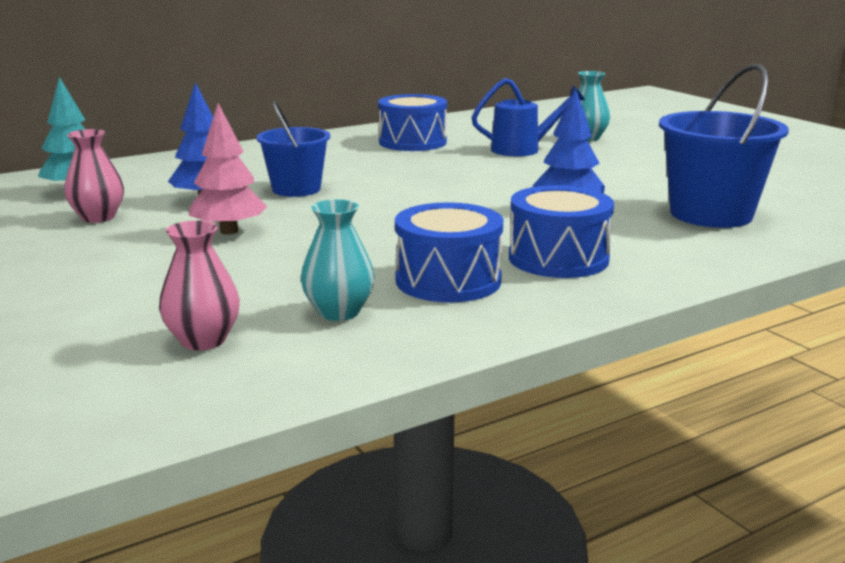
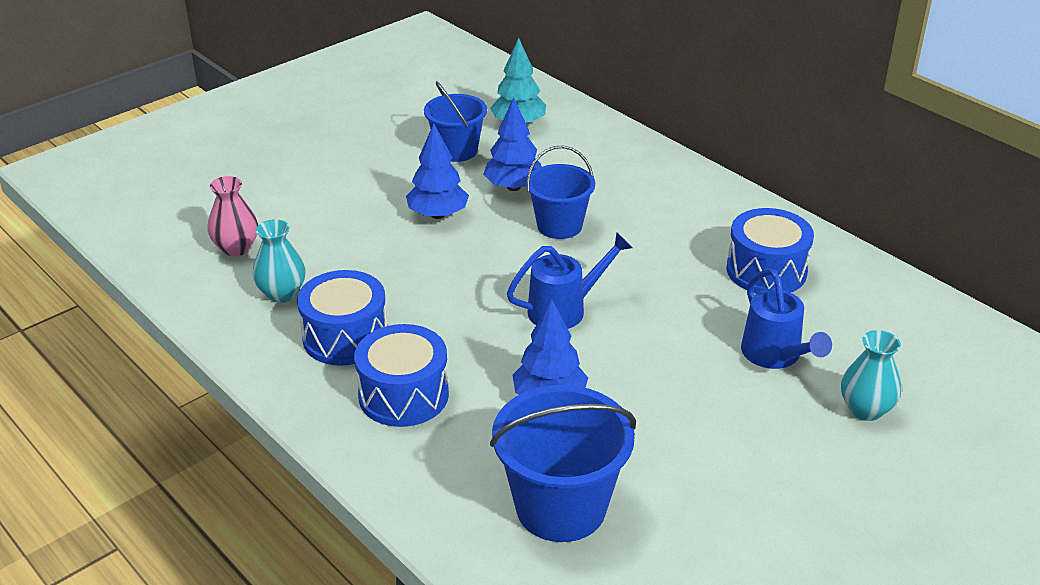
camera: 80 degrees right, 15 degrees up
pink vase [64,129,124,223] -> blue bucket [424,81,487,162]
pink tree [189,103,267,235] -> blue tree [406,123,469,219]
none -> blue watering can [507,232,633,329]

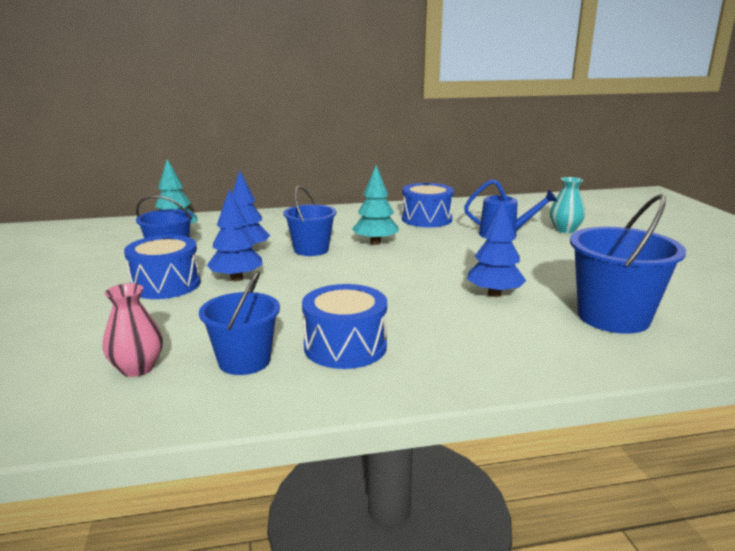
camera: 60 degrees left, 15 degrees down
turquoise vase [253,219,306,303] -> blue bucket [199,271,280,375]
blue drum [354,324,449,427] -> blue drum moved to [124,235,201,299]
blue watering can [507,232,633,329] -> none
none -> turquoise tree [352,165,399,245]

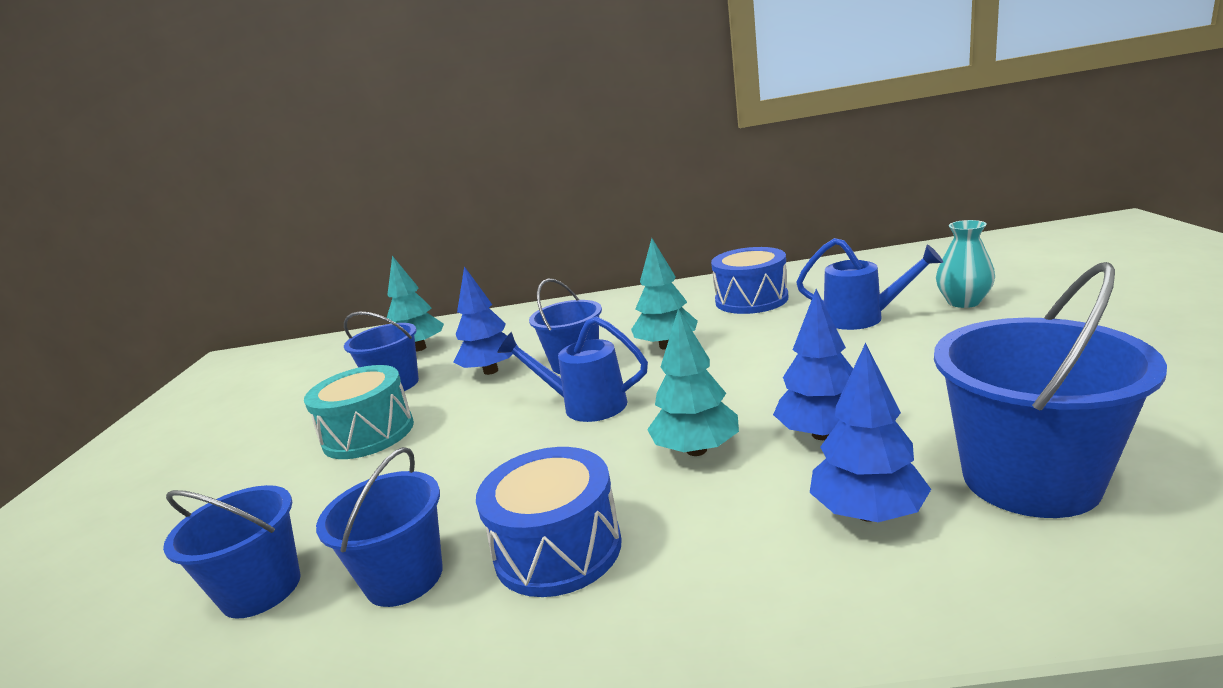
camera: 15 degrees right, 0 degrees up
pink vase [102,283,163,377] -> blue bucket [163,485,301,619]
blue drum [124,235,201,299] -> turquoise drum [304,365,414,459]
blue tree [207,190,263,281] -> blue tree moved to [810,343,931,522]
none -> blue watering can [497,316,648,422]
none -> turquoise tree [647,308,739,456]

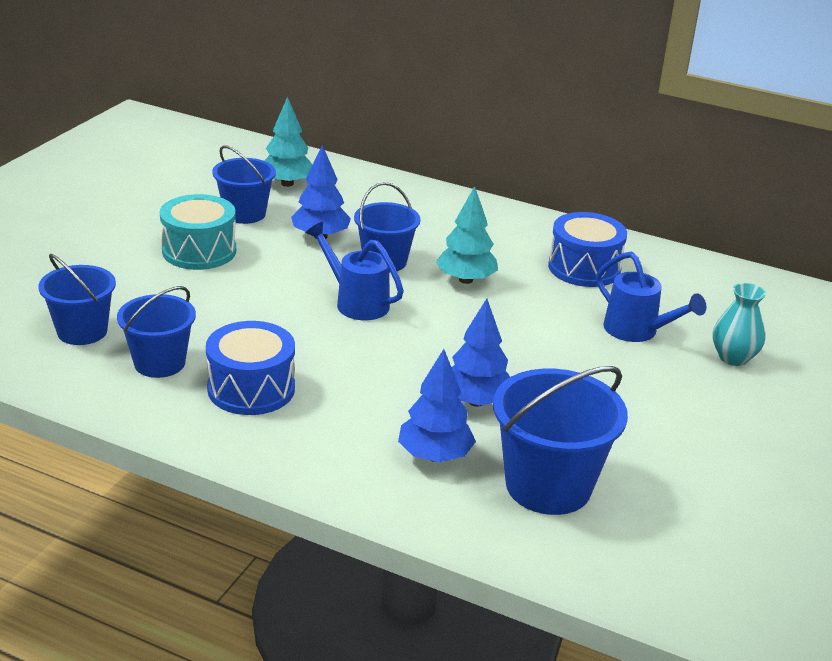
camera: 20 degrees right, 10 degrees up
turquoise tree [647,308,739,456] -> none

